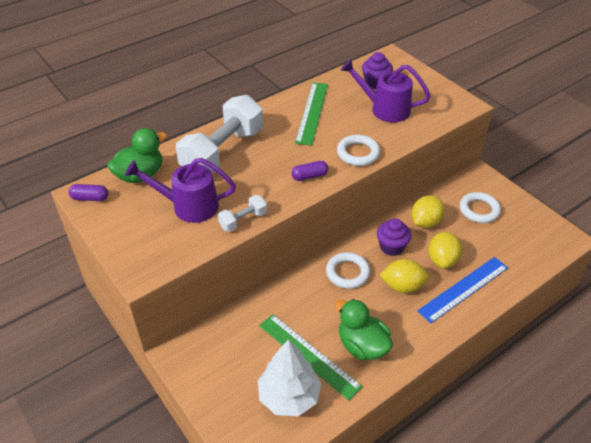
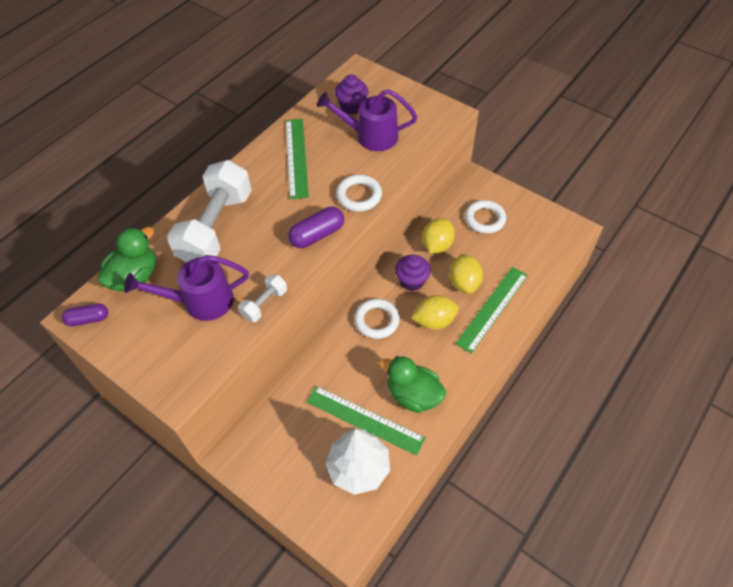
camera: 15 degrees left, 10 degrees up
purple capsule [291,161,328,181] -> purple capsule [288,207,344,248], size x1.50
blue ruler [417,257,508,323] -> green ruler [455,267,528,354]

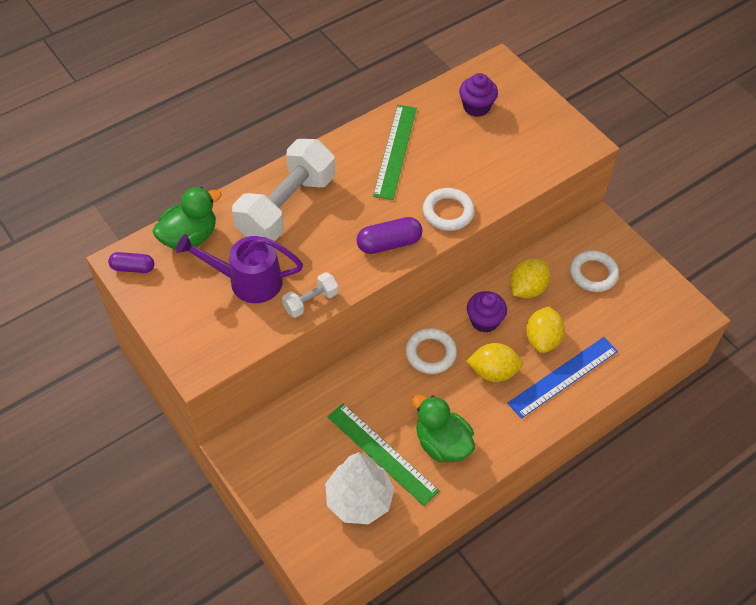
camera: 15 degrees right, 0 degrees up
purple watering can [317,89,417,151] -> none
green ruler [455,267,528,354] -> blue ruler [508,337,618,419]

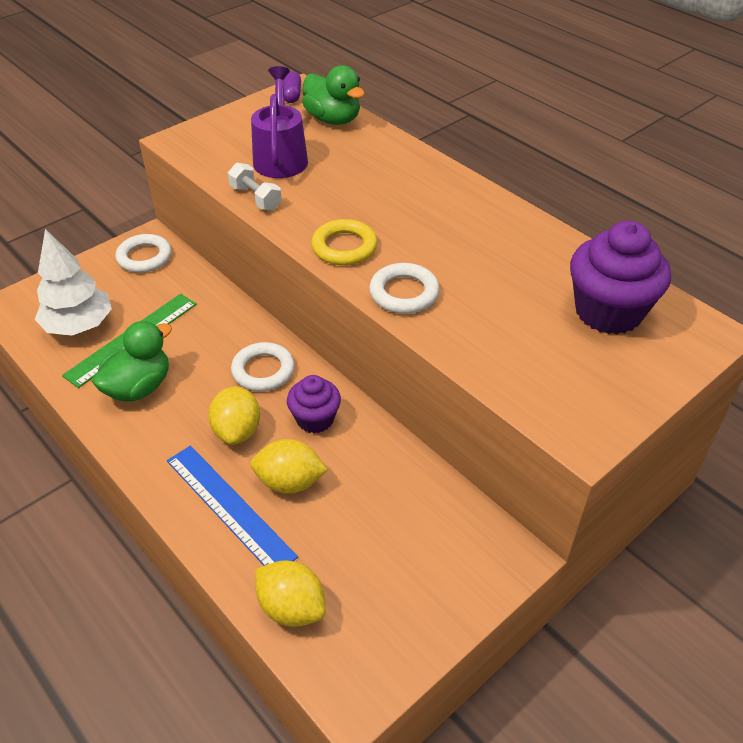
camera: 85 degrees right, 10 degrees down
white dumbbell [232,139,335,241] -> none
purple capsule [356,217,422,254] -> yellow ring [311,219,377,265]
green ruler [373,105,417,200] -> none
purple cupcake [459,73,498,117] -> purple cupcake [570,221,671,334], size x1.66
yellow lemon [510,259,550,298] -> yellow lemon moved to [255,560,326,627]
white ring [570,250,619,292] -> white ring moved to [115,234,171,273]

